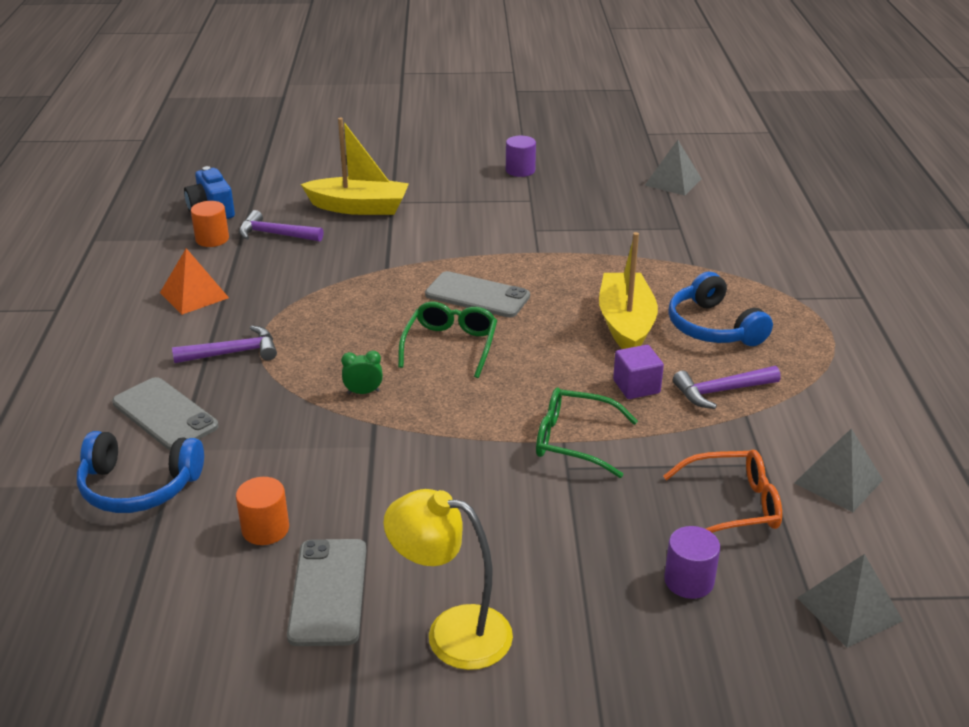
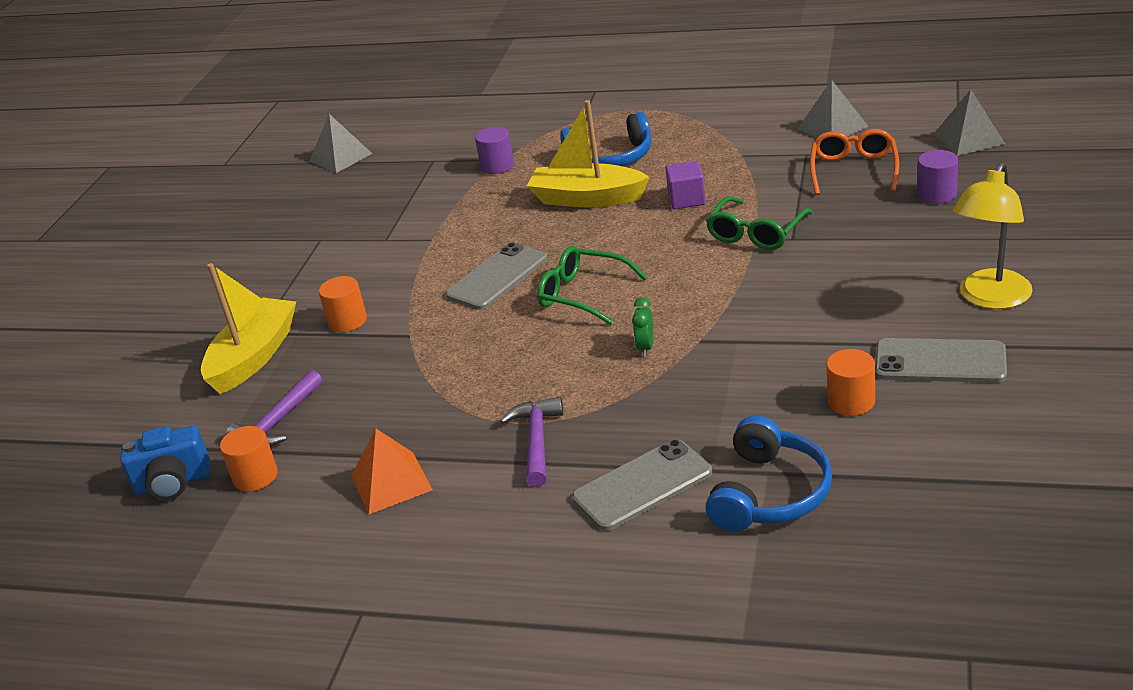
camera: 70 degrees left, 0 degrees up
purple cylinder [506,136,536,177] -> purple cylinder moved to [475,127,514,174]
purple hammer [673,366,781,409] -> none
none -> orange cylinder [319,276,367,332]

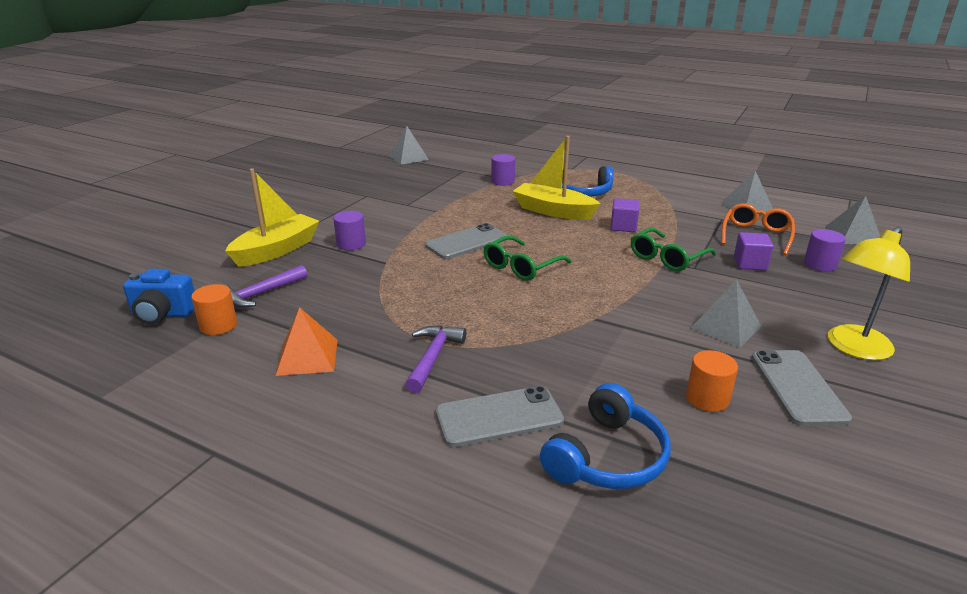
camera: 10 degrees right, 5 degrees down
orange cylinder [319,276,367,332] -> purple cylinder [333,211,366,250]
green glasses [537,246,648,325] -> green glasses turned 90 degrees counterclockwise [483,236,571,281]
green clock [632,297,653,357] -> none
grey phone [875,338,1007,383] -> grey phone turned 60 degrees clockwise [751,350,852,426]
none -> grey pyramid [690,279,762,348]
none -> purple cube [734,232,774,270]

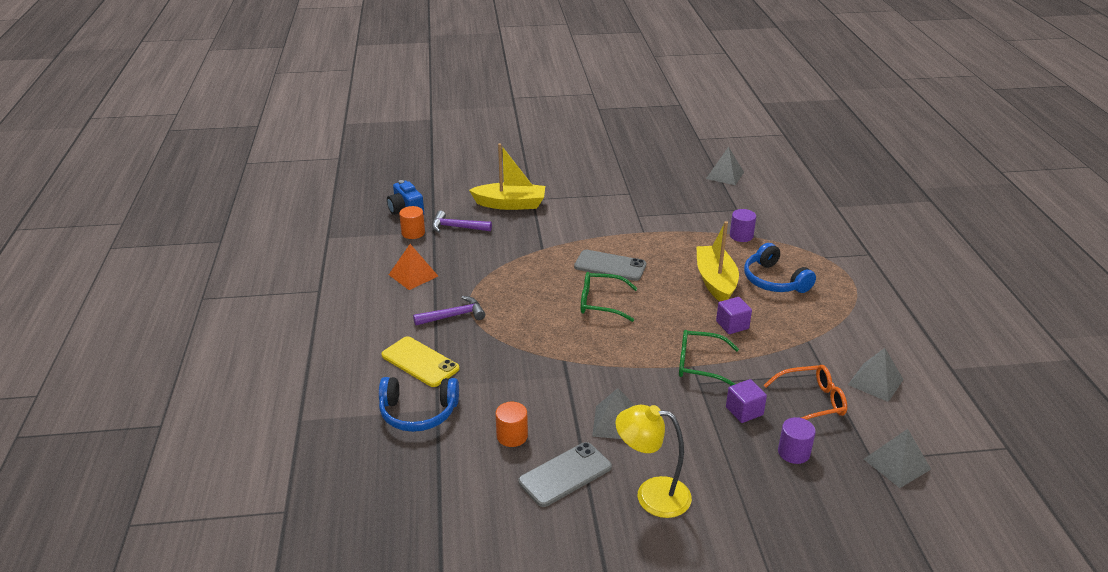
camera: 55 degrees right, 5 degrees up
purple cylinder [333,211,366,250] -> none
grey phone [436,386,564,447] -> yellow phone [381,336,459,387]

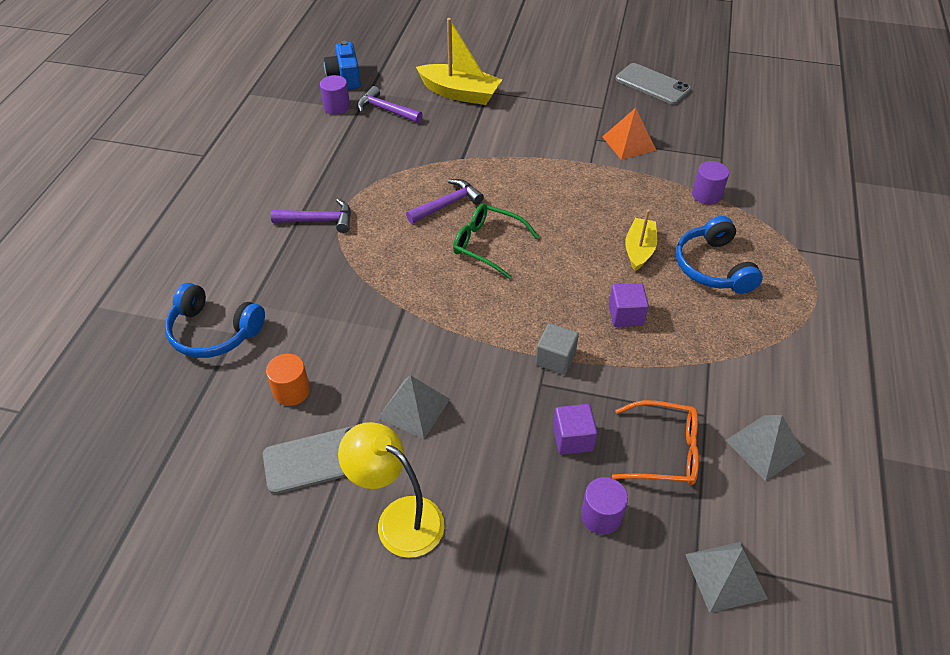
camera: 20 degrees right, 15 degrees up
yellow phone [381,336,459,387] -> none
orange pyramid [389,244,438,290] -> orange pyramid moved to [602,108,656,160]
orange cylinder [399,206,425,239] -> purple cylinder [320,75,350,115]
grey phone [574,250,646,281] -> grey phone moved to [616,63,691,105]
green glasses [679,330,739,386] -> grey cube [535,323,579,375]
yellow boat [696,221,739,301] -> yellow boat [625,209,657,271], size x0.63
grey pyramid [706,147,744,185] -> none
none -> purple hammer [406,179,484,224]

